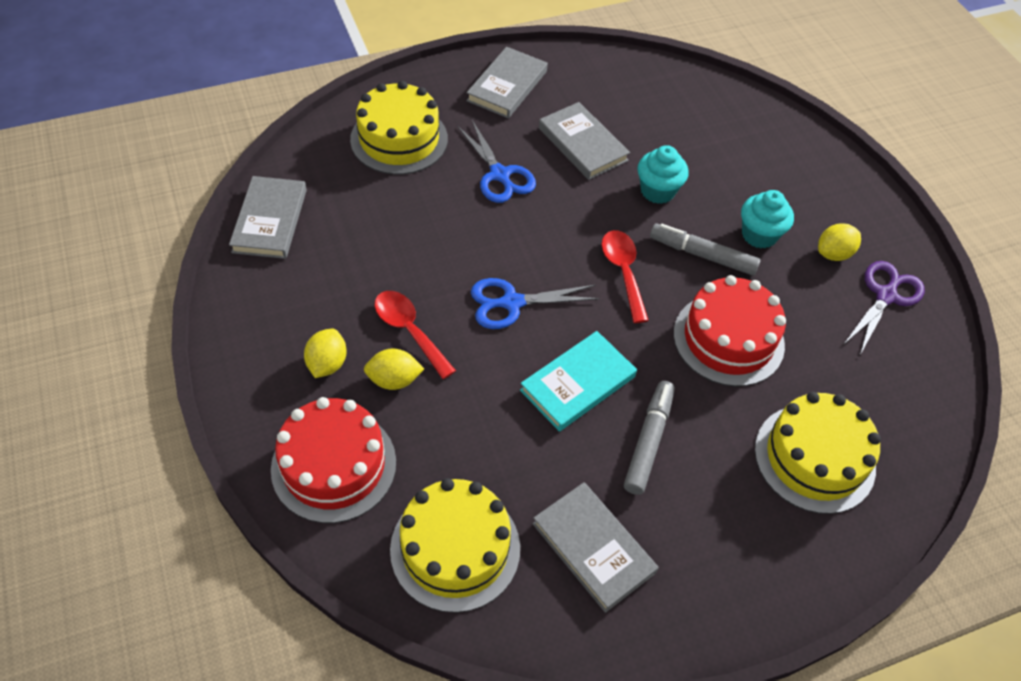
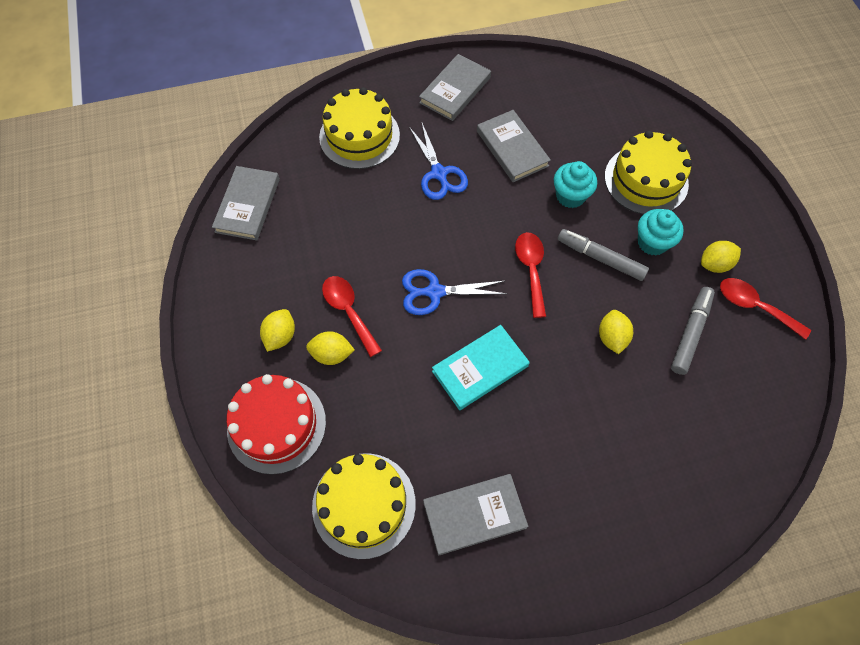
camera: 10 degrees right, 10 degrees up
grey book [533,482,659,613] -> grey book turned 75 degrees counterclockwise [423,474,528,556]
grey marker [624,381,675,495] -> grey marker moved to [671,287,715,375]
red cake [673,275,786,387] -> yellow lemon [599,310,633,354]
yellow cake [755,392,881,514] -> yellow cake moved to [605,130,692,215]
purple scissors [843,261,925,355] -> red spoon [720,278,811,340]

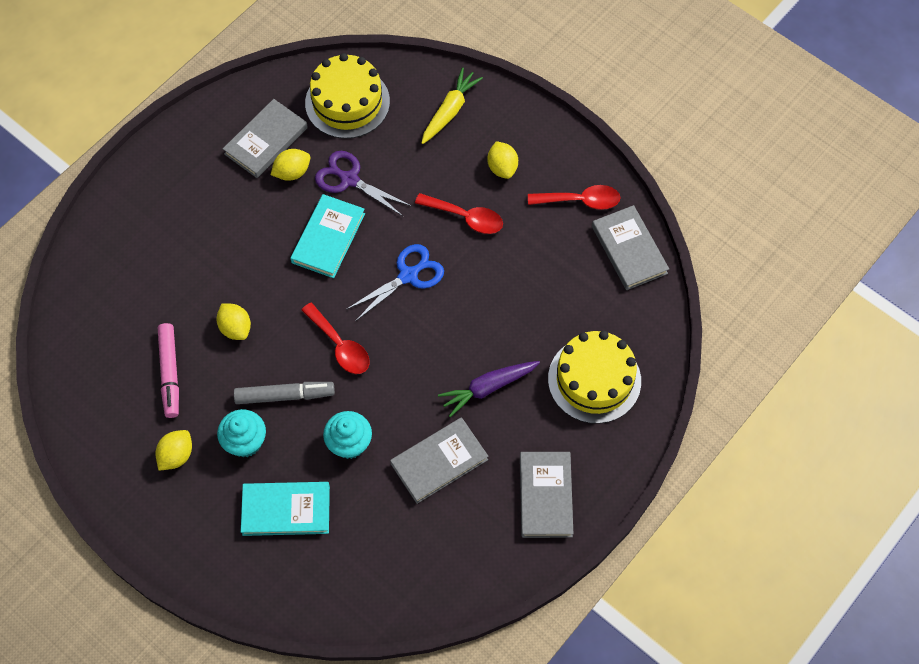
camera: 145 degrees right, 0 degrees up
red cake [226,374,326,475] -> yellow carrot [421,67,483,144]
yellow lemon [306,331,355,365] -> yellow lemon moved to [270,149,310,181]
blue scissors [409,123,468,200] -> purple carrot [438,361,540,417]
grey book [477,110,551,182] -> grey book turned 60 degrees counterclockwise [390,417,488,504]
yellow cake [605,130,692,215] -> turquoise book [241,482,330,536]
grey marker [671,287,715,375] -> pink marker [158,323,179,418]
red spoon [720,278,811,340] -> red spoon moved to [528,185,621,210]
none -> purple scissors [315,151,411,216]

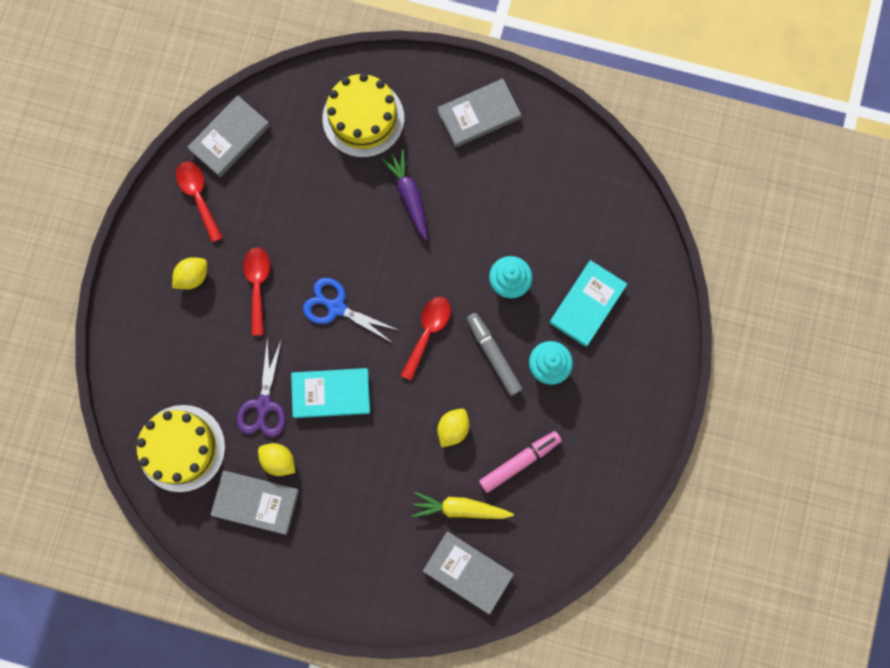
camera: 115 degrees left, 15 degrees up
yellow lemon [155,430,192,471] -> none
turquoise book [241,482,330,536] -> turquoise book turned 60 degrees clockwise [549,260,627,347]
grey book [390,417,488,504] -> grey book moved to [423,531,514,614]
yellow carrot [421,67,483,144] -> yellow carrot moved to [412,492,514,519]
purple carrot [438,361,540,417] -> purple carrot turned 150 degrees counterclockwise [381,150,428,240]

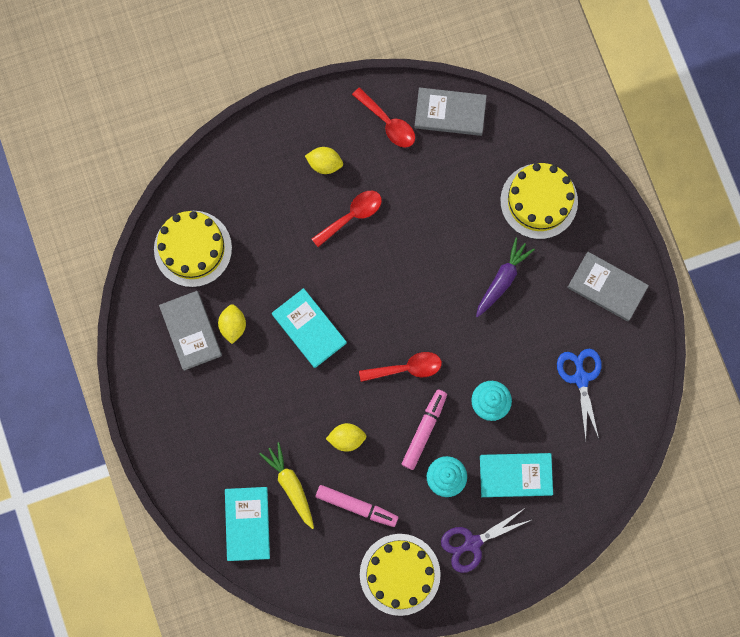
camera: 55 degrees right, 0 degrees up
red spoon [176,161,223,242] -> red spoon turned 105 degrees clockwise [352,87,415,148]
purple scissors [237,337,286,437] -> purple scissors moved to [441,508,531,573]
blue scissors [303,278,400,343] -> blue scissors moved to [557,349,601,440]
grey book [423,531,514,614] -> turquoise book [225,487,270,561]
grey marker [466,313,523,396] -> pink marker [401,389,447,470]
none -> yellow cake [360,534,441,616]

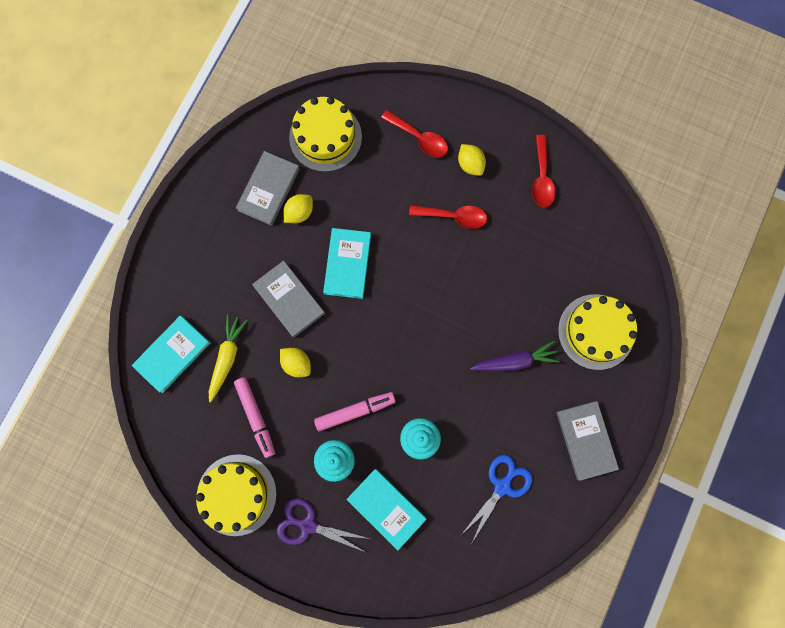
camera: 45 degrees right, 0 degrees up
red spoon [359,352,442,382] -> red spoon moved to [381,110,448,157]
grey book [414,87,487,136] -> grey book moved to [252,261,325,338]

